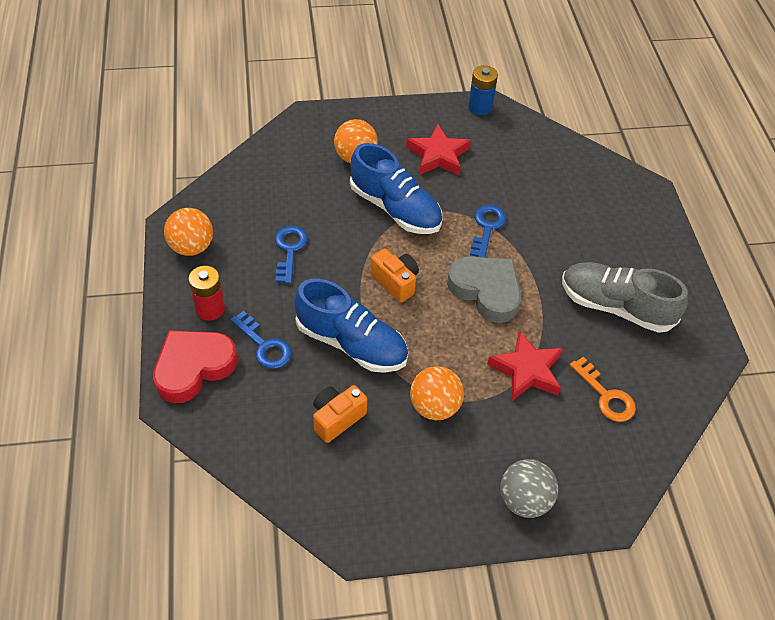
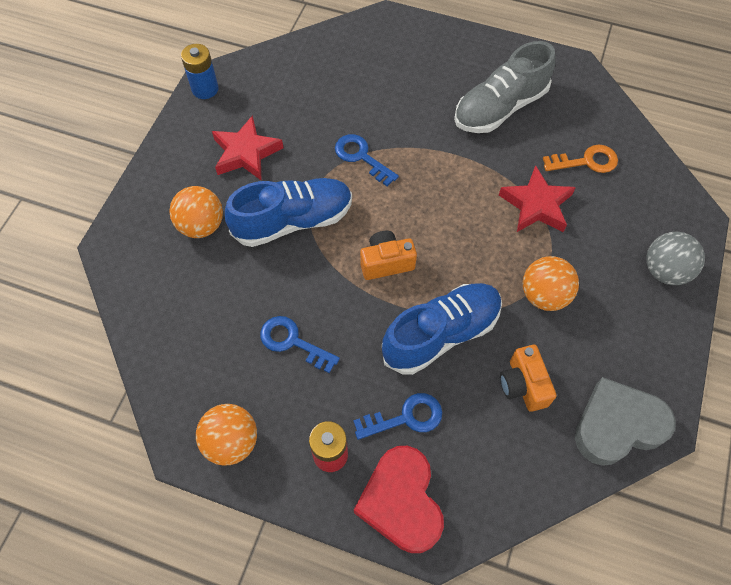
camera: 60 degrees left, 10 degrees up
grey heart [447,256,521,323] -> grey heart moved to [575,377,676,466]

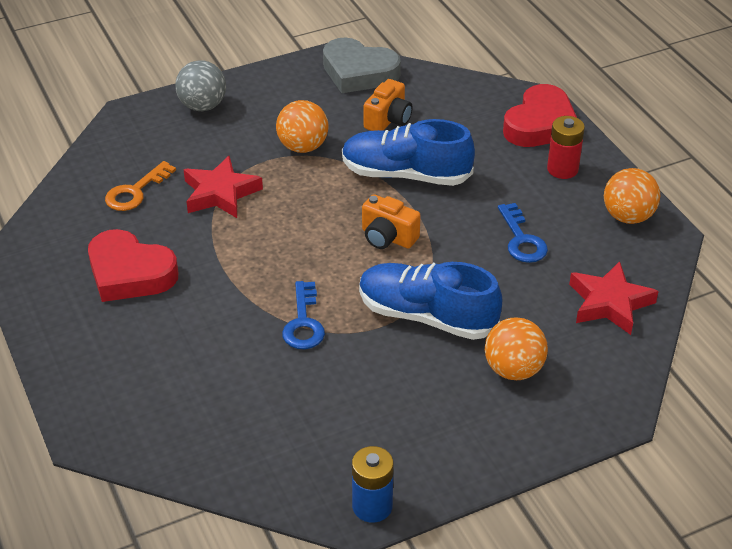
camera: 135 degrees left, 20 degrees down
red star [212,115,283,181] -> red star moved to [569,261,659,335]
blue key [353,393,442,440] -> none
grey shoe [454,41,556,133] -> red heart [88,229,178,302]
orange key [543,144,618,173] -> orange key turned 90 degrees counterclockwise [105,161,176,211]

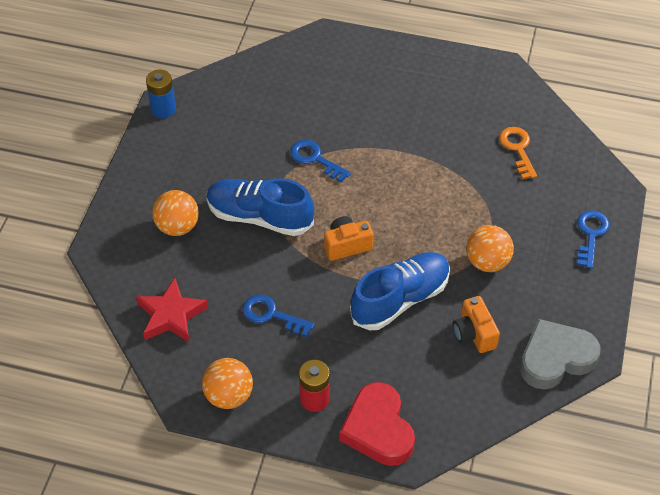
camera: 130 degrees right, 10 degrees up
red heart [88,229,178,302] -> none
grey ball [175,60,226,111] -> blue key [577,210,610,269]
red star [183,156,263,218] -> none
blue shoe [359,262,503,340] -> blue shoe turned 135 degrees counterclockwise [206,179,314,236]

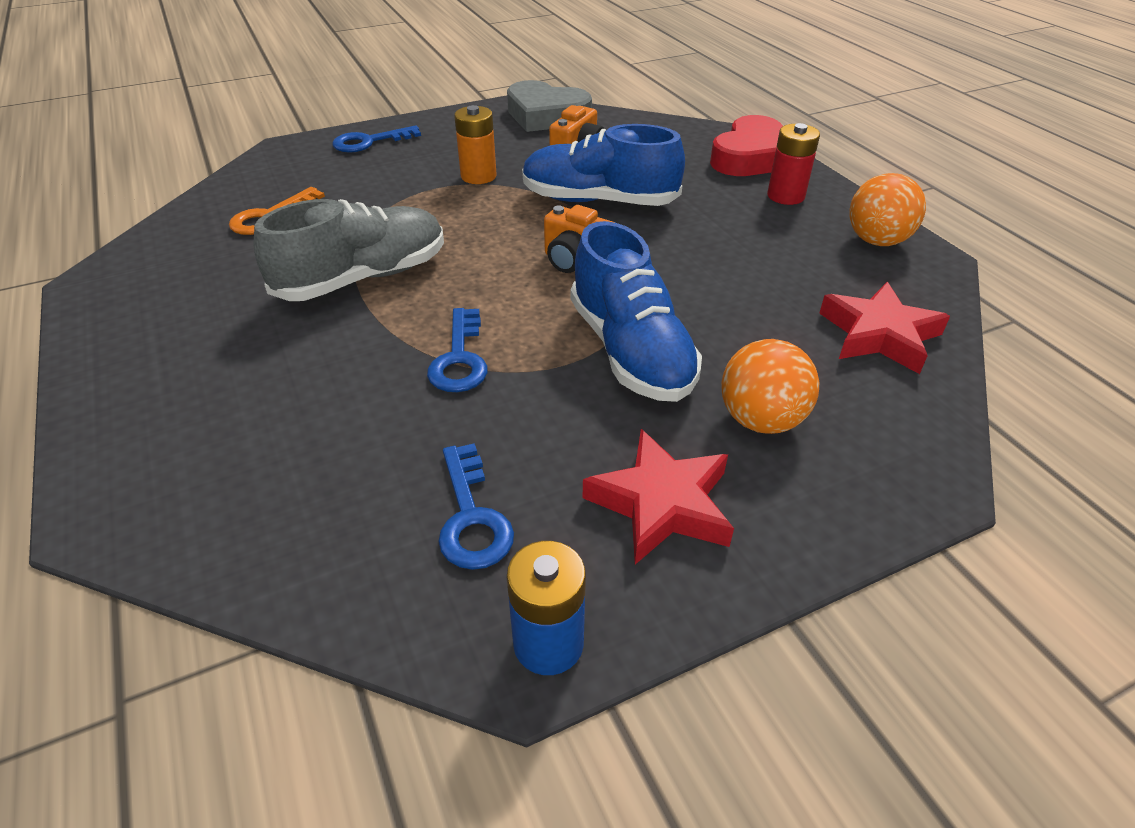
camera: 130 degrees left, 10 degrees down
blue key [243,295,314,337] -> blue key moved to [438,443,514,570]
orange ball [466,225,514,272] -> orange battery [454,105,497,184]
none -> grey shoe [254,199,444,301]
none -> red star [583,429,734,565]

